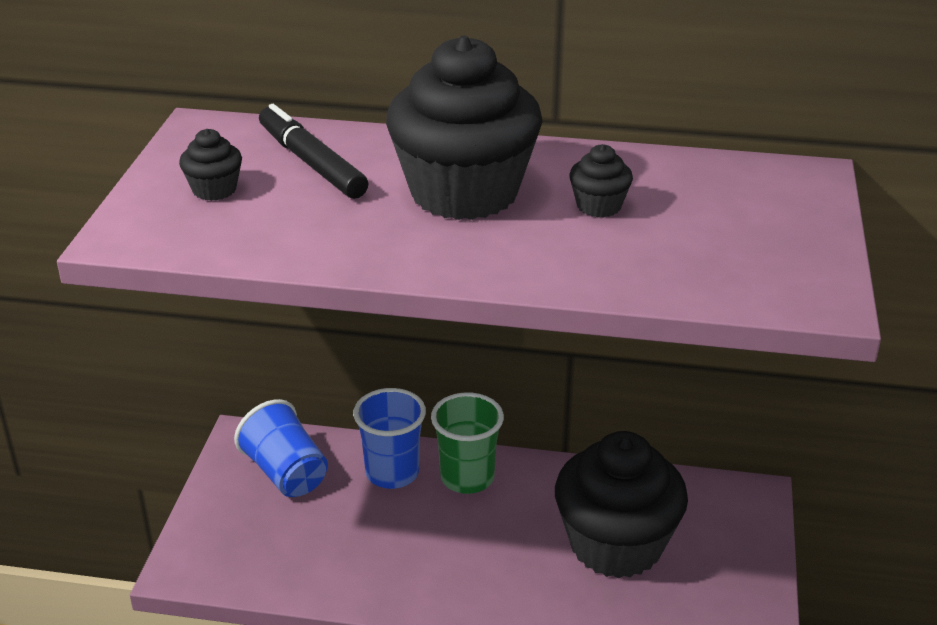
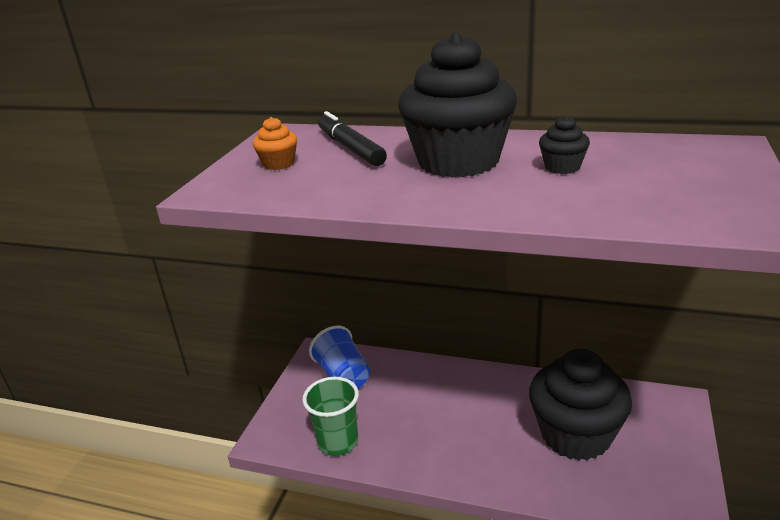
camera: 10 degrees right, 5 degrees down
black cupcake [179,129,242,201] -> orange cupcake [253,117,297,170]
blue cup [353,388,426,489] -> none
green cup [431,392,504,494] -> green cup moved to [302,377,359,456]

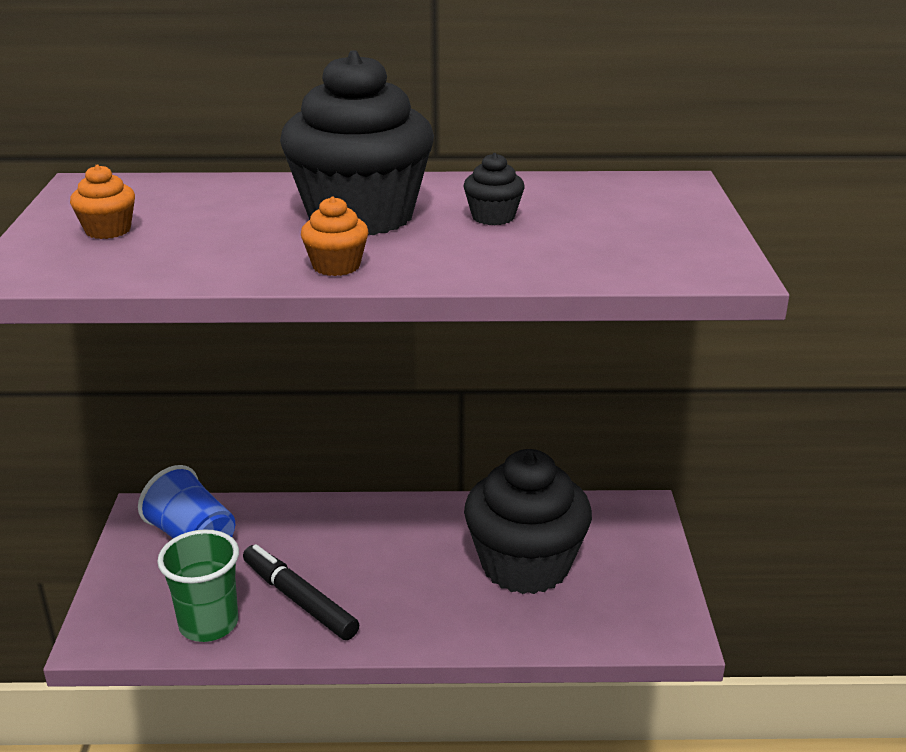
camera: 20 degrees left, 0 degrees up
black marker [318,111,387,166] -> black marker moved to [243,544,359,640]
none -> orange cupcake [301,196,368,276]

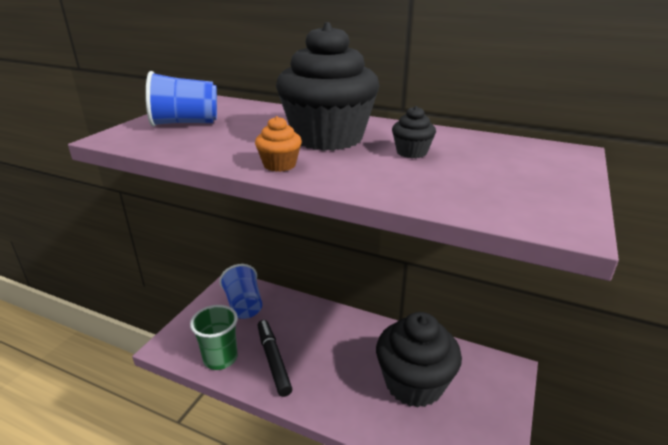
camera: 25 degrees right, 0 degrees up
orange cupcake [70,164,135,239] -> blue cup [146,71,217,127]

